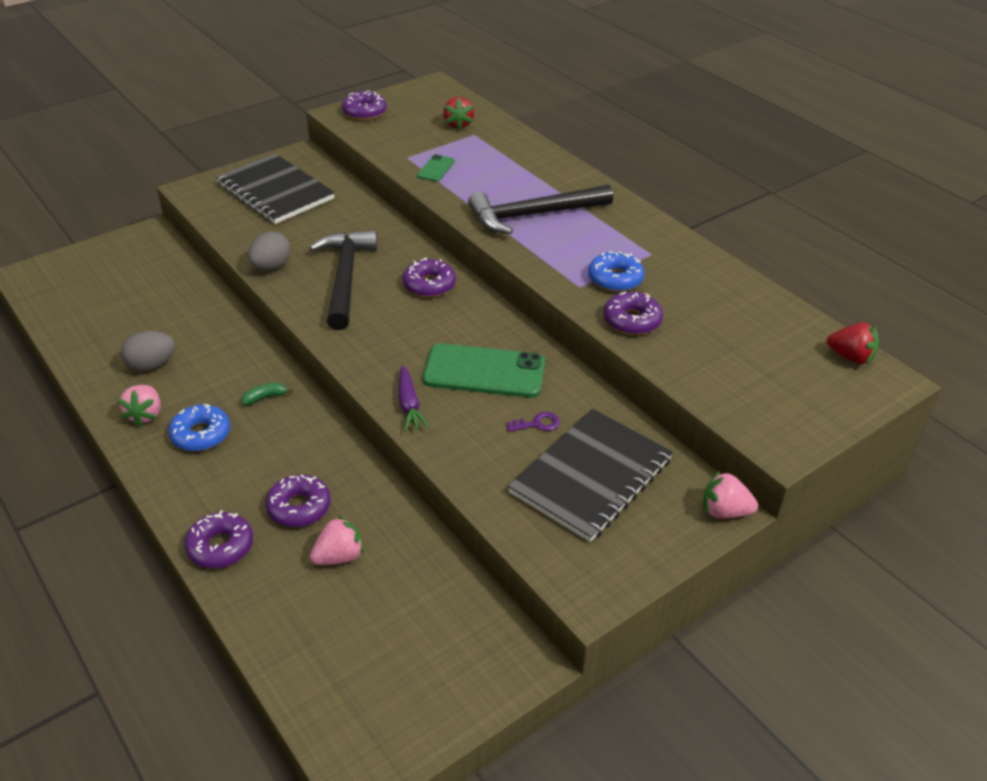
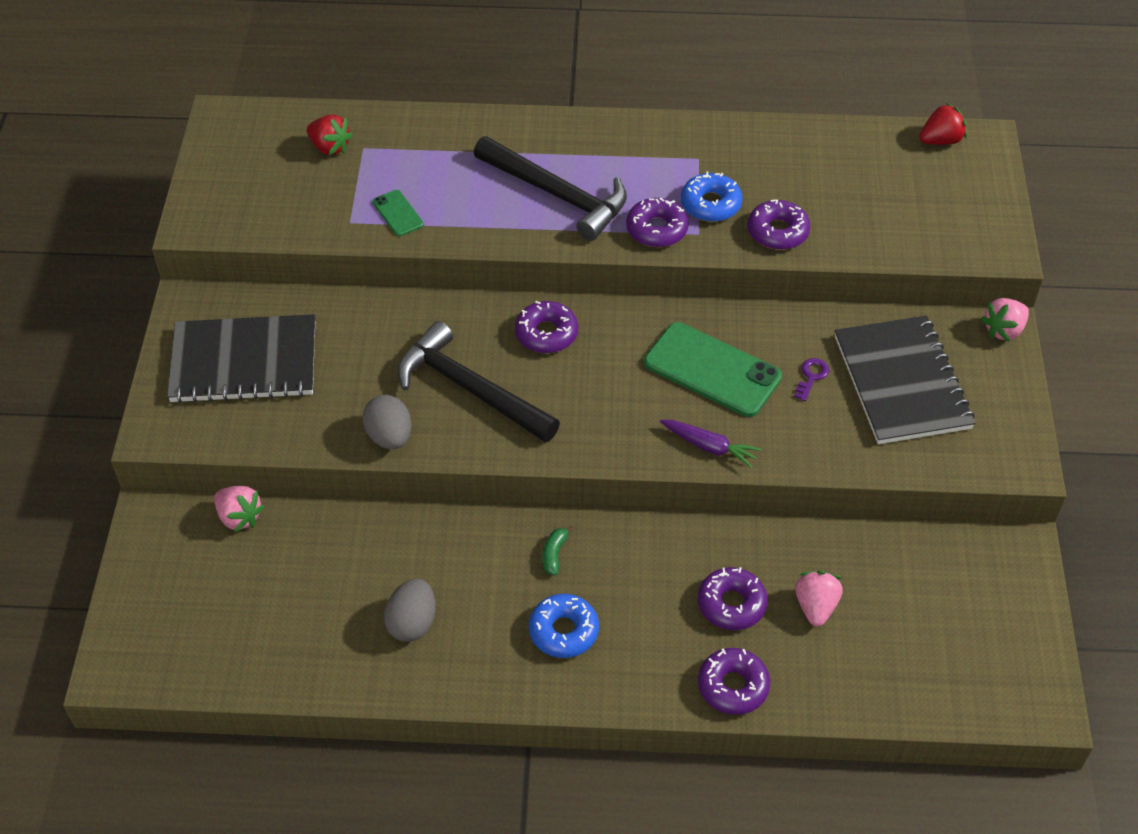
camera: 50 degrees left, 10 degrees up
pink strawberry [118,385,161,427] -> pink strawberry moved to [214,486,265,533]
purple donut [342,91,387,120] -> purple donut moved to [626,198,689,247]
green phone [423,343,545,398] -> green phone turned 75 degrees clockwise [644,322,782,417]
black hammer [468,184,613,234] -> black hammer turned 75 degrees counterclockwise [474,136,627,241]

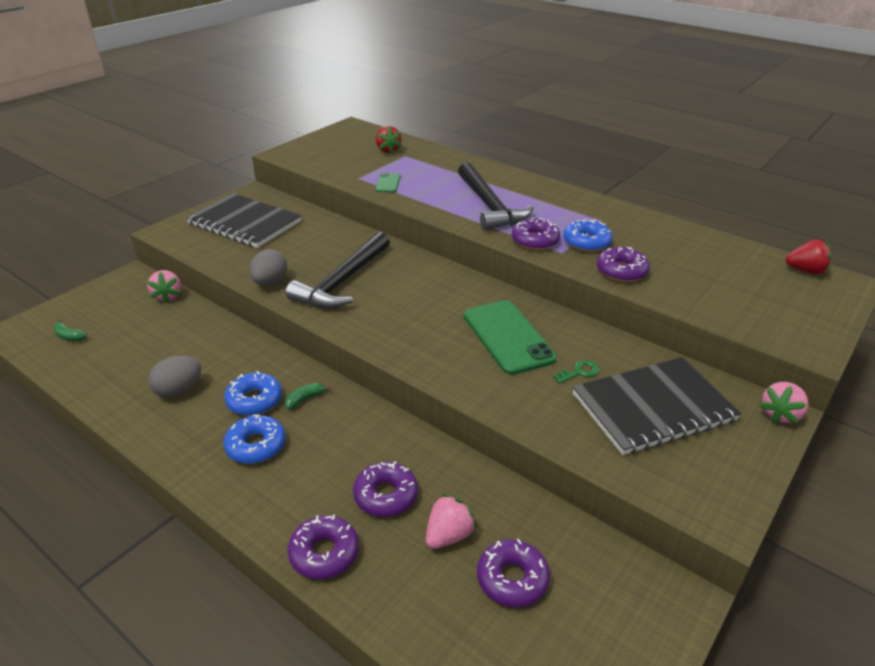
camera: 35 degrees right, 15 degrees down
black hammer [397,321,560,443] -> black hammer turned 135 degrees counterclockwise [286,232,390,308]
purple donut [515,301,578,353] -> purple donut moved to [477,539,550,607]
purple carrot [660,420,761,468] -> none
purple key [794,358,829,401] -> green key [553,360,599,384]
black notebook [835,315,975,444] -> black notebook turned 45 degrees clockwise [573,357,741,455]
pink strawberry [981,298,1029,342] -> pink strawberry turned 45 degrees counterclockwise [759,382,809,424]
none -> green banana [53,320,87,341]
none -> blue donut [224,371,282,416]

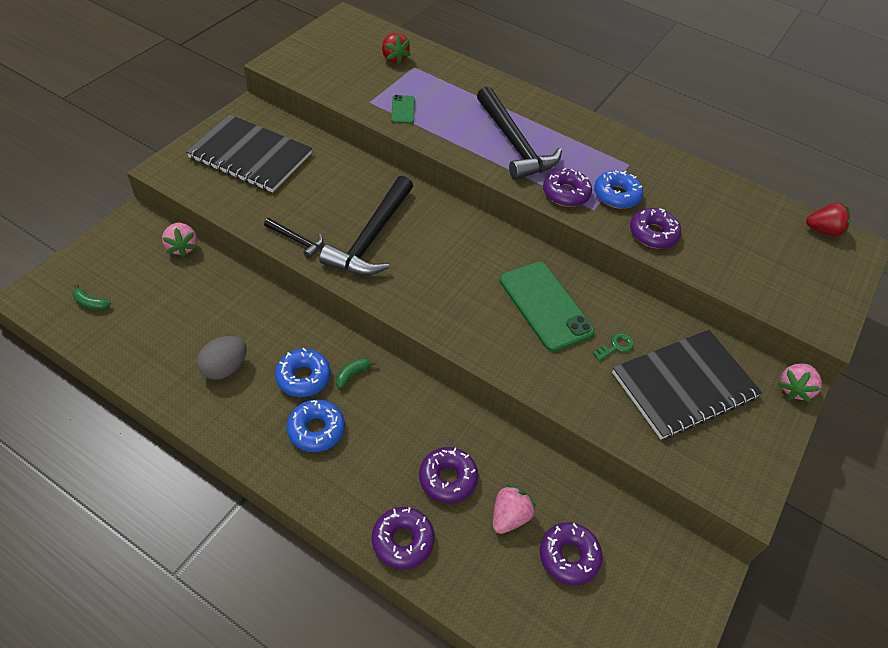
camera: 10 degrees left, 15 degrees up
grey egg [249,249,287,286] -> black hammer [264,218,323,258]

